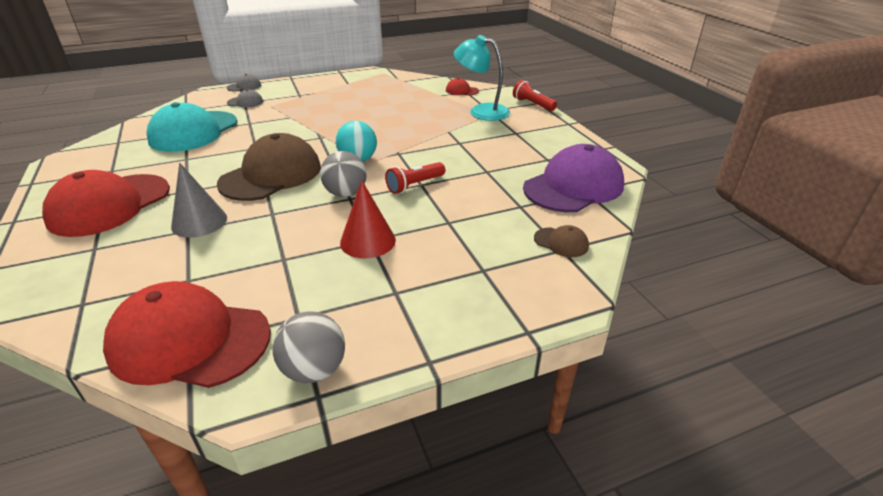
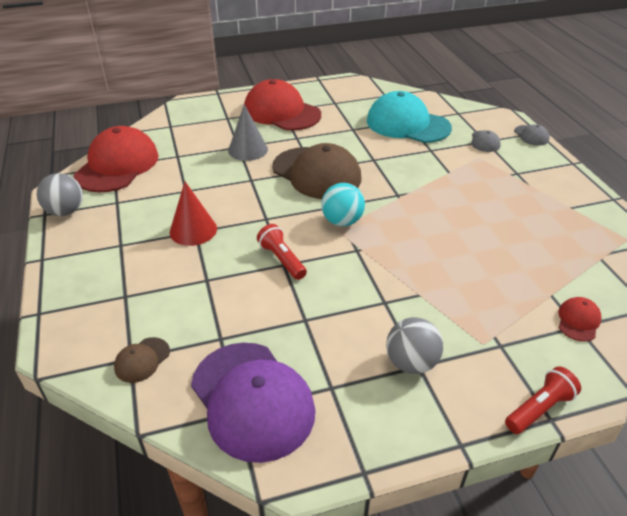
camera: 95 degrees right, 5 degrees up
grey ball [320,151,367,197] -> grey ball moved to [386,317,443,374]
turquoise lamp [454,35,510,121] -> none

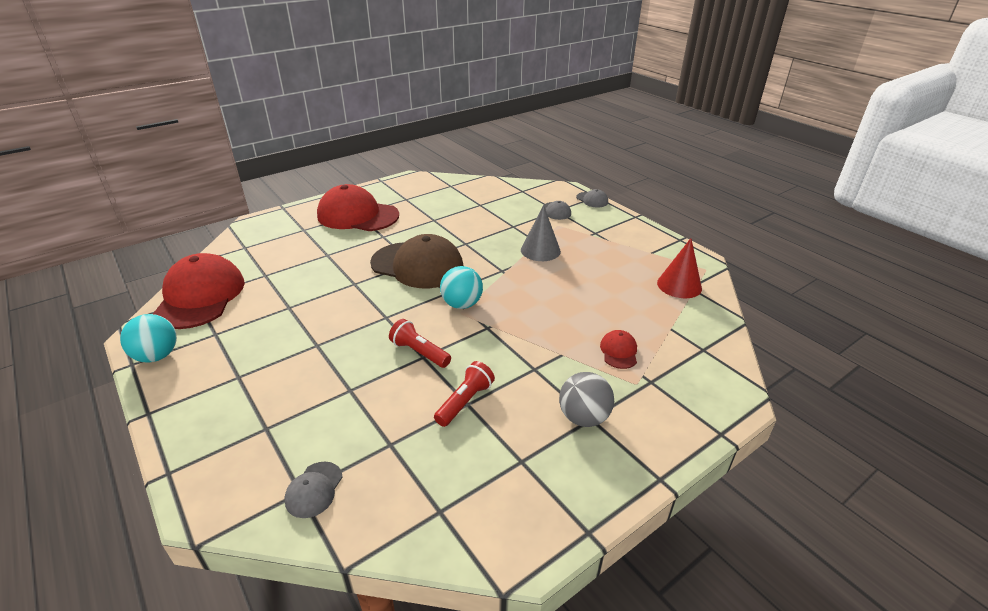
camera: 20 degrees left, 5 degrees down
grey ball [37,173,83,216] -> turquoise ball [120,314,177,363]
brown cap [114,337,170,383] -> grey cap [284,462,343,518]
red cone [170,182,217,246] -> red cone moved to [657,238,702,298]
purple cap [191,343,316,463] -> none
grey cone [228,104,268,161] -> grey cone moved to [521,205,561,261]
turquoise cap [367,91,452,143] -> none
red flashlight [505,366,581,434] -> red flashlight moved to [434,361,495,427]
red cap [559,297,602,342] -> red cap moved to [600,330,637,369]

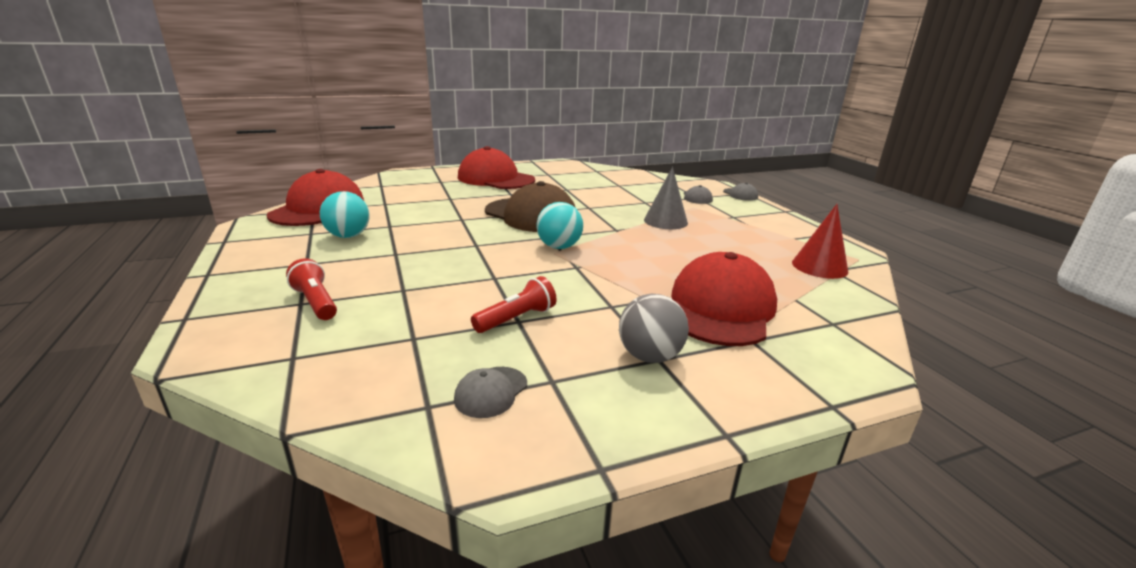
camera: 15 degrees right, 10 degrees down
turquoise ball [120,314,177,363] -> turquoise ball moved to [320,191,370,238]
grey cap [284,462,343,518] -> grey cap moved to [454,367,527,418]
red flashlight [389,319,451,368] -> red flashlight moved to [286,258,337,320]
red cap [600,330,637,369] -> red cap [671,252,777,346], size x2.32

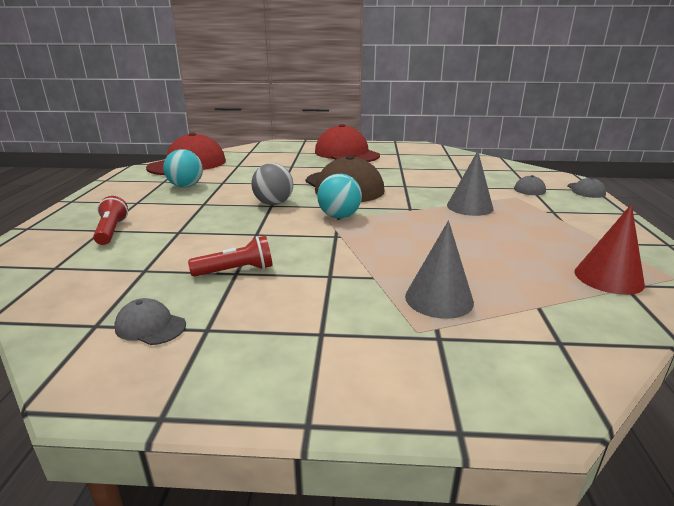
camera: 25 degrees right, 0 degrees up
grey cap [454,367,527,418] -> grey cap turned 60 degrees clockwise [114,298,186,345]
grey ball [619,294,689,363] -> grey ball moved to [251,163,293,205]
red cap [671,252,777,346] -> grey cone [405,221,474,319]

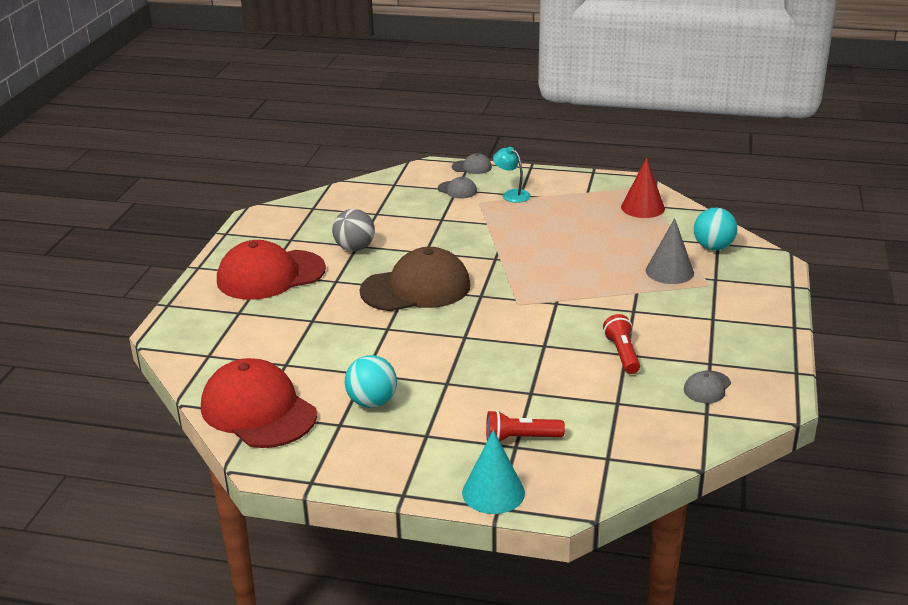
camera: 80 degrees left, 5 degrees up
grey ball [251,163,293,205] -> grey ball moved to [332,209,375,251]
turquoise ball [317,174,362,218] -> turquoise ball moved to [693,207,738,251]
grey cone [447,151,493,216] -> none
none -> turquoise cone [462,430,525,514]
none -> turquoise lamp [493,147,531,203]

